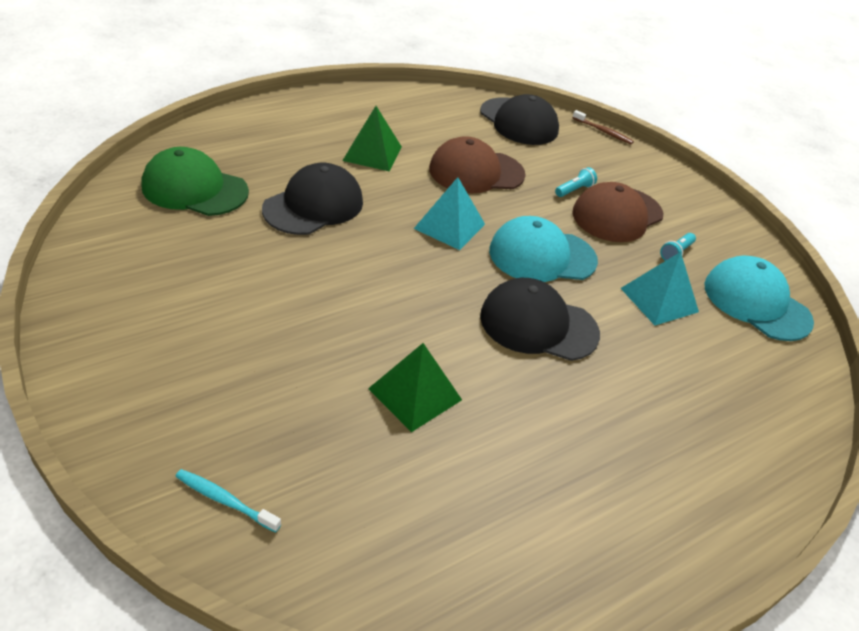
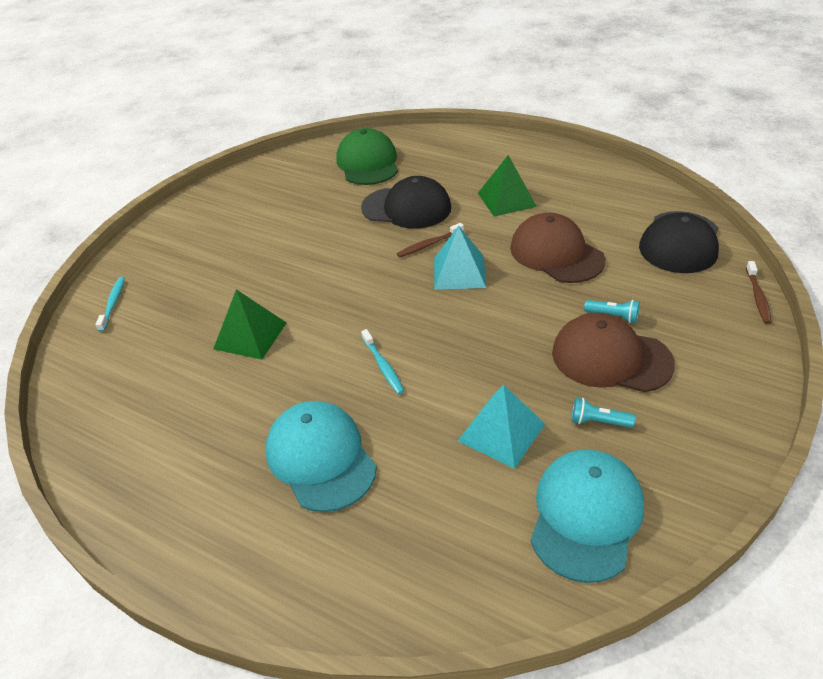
camera: 70 degrees right, 0 degrees up
black cap [480,278,600,361] -> turquoise toothbrush [361,329,404,394]
turquoise cap [489,216,598,282] -> turquoise cap moved to [266,401,377,512]
none -> brown toothbrush [397,223,464,257]

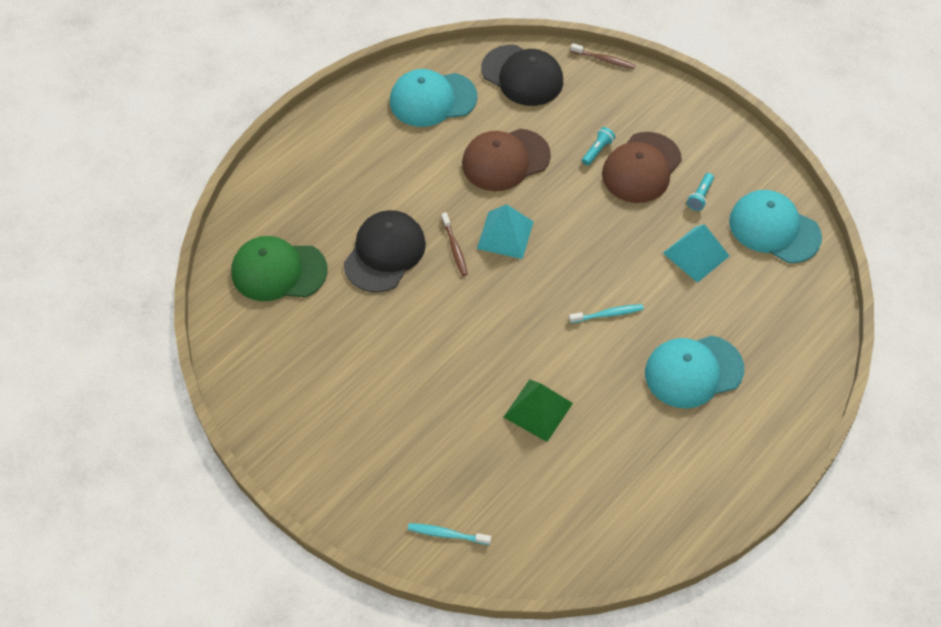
camera: 80 degrees left, 15 degrees up
green pyramid [478,155,537,217] -> none
none -> turquoise cap [390,69,478,127]

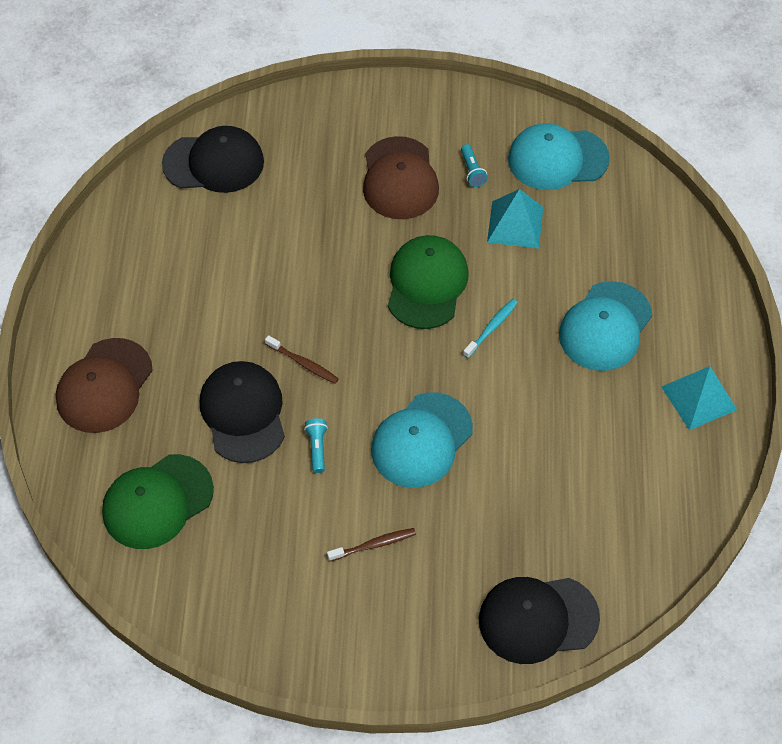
camera: 40 degrees left, 0 degrees up
turquoise cap [390,69,478,127] -> turquoise cap moved to [371,392,473,488]
turquoise toothbrush [408,523,491,545] -> black cap [479,577,600,664]
brown cap [462,129,551,191] -> brown cap moved to [56,338,153,433]
turquoise pyramid [477,204,534,259] -> turquoise pyramid moved to [661,366,737,430]
green pyramid [504,379,573,442] -> none
brown toothbrush [571,43,636,69] -> brown toothbrush moved to [327,528,416,561]
turquoise flashlight [582,127,615,166] -> turquoise flashlight moved to [304,418,328,473]
none -> green cap [388,235,469,329]

